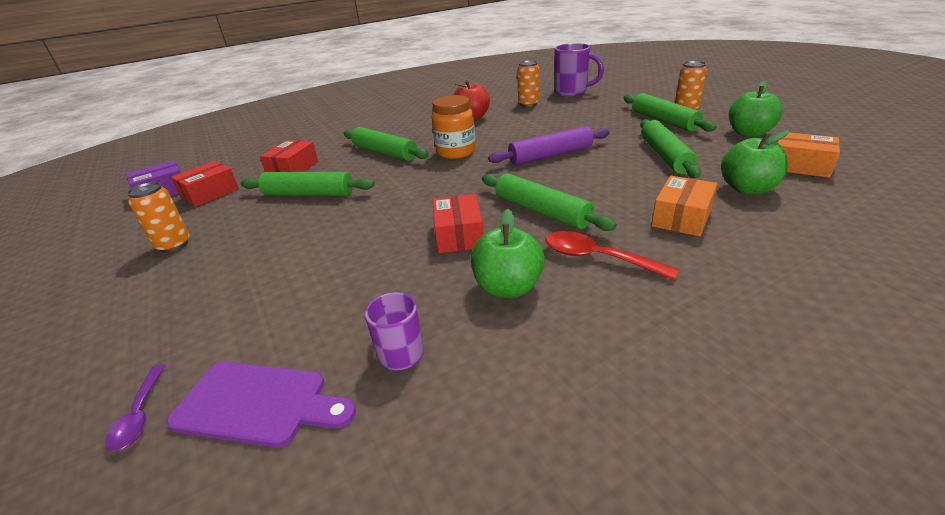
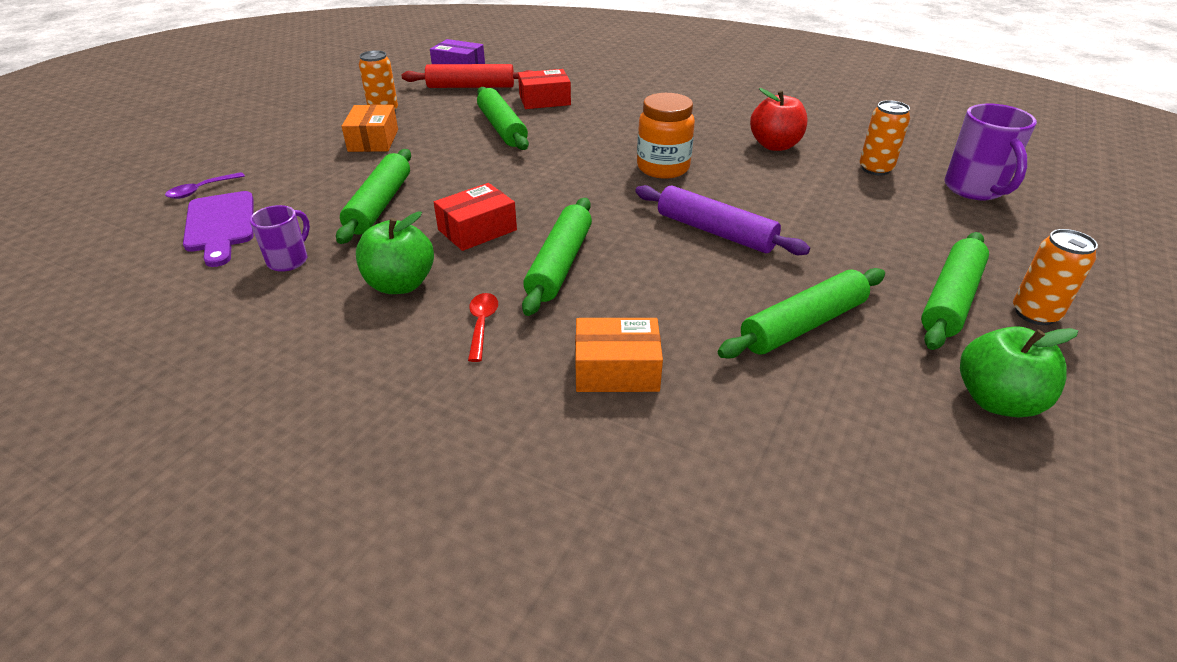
camera: 55 degrees right, 5 degrees up
red box [171,161,239,207] -> red rolling pin [402,64,533,88]
green rolling pin [344,127,429,161] -> green rolling pin moved to [336,149,411,244]
red spoon [545,231,679,280] -> red spoon [468,293,498,362], size x0.64
green apple [721,130,789,195] -> none
orange box [777,133,840,178] -> orange box moved to [342,105,398,152]

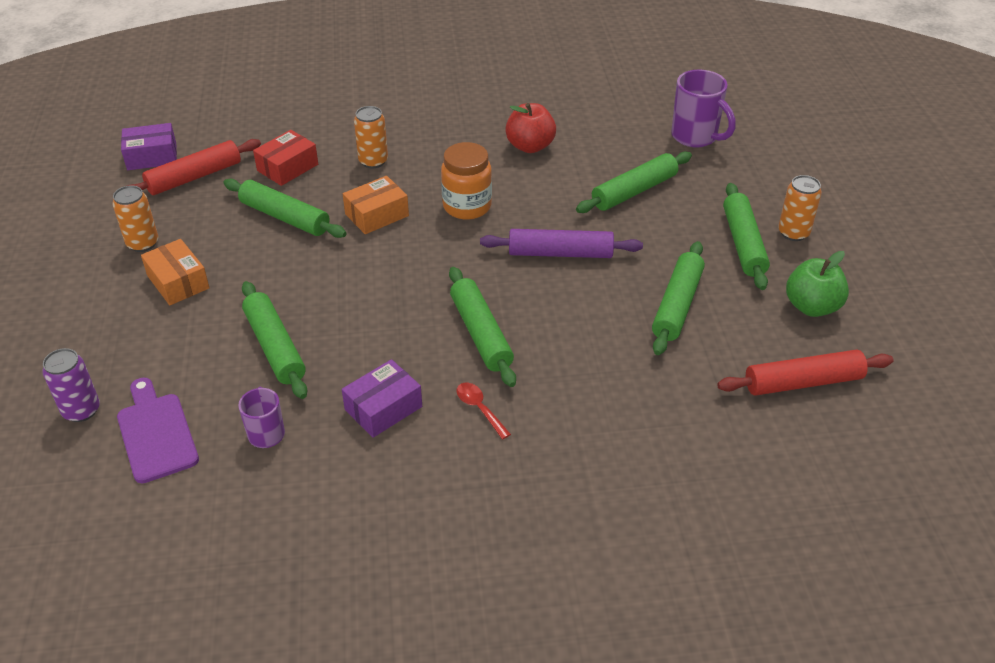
camera: 35 degrees left, 5 degrees up
purple spoon [165,172,245,199] -> purple can [42,348,100,422]
purple cutting board [183,191,253,267] -> purple cutting board turned 150 degrees counterclockwise [117,378,199,484]
green apple [356,211,434,294] -> purple box [342,359,422,438]
red box [434,183,517,251] -> none
orange box [575,318,663,392] -> orange box moved to [343,176,409,234]
orange can [860,100,910,175] -> orange can moved to [354,106,388,168]
none -> green rolling pin [576,151,692,213]
none -> red rolling pin [717,349,894,396]

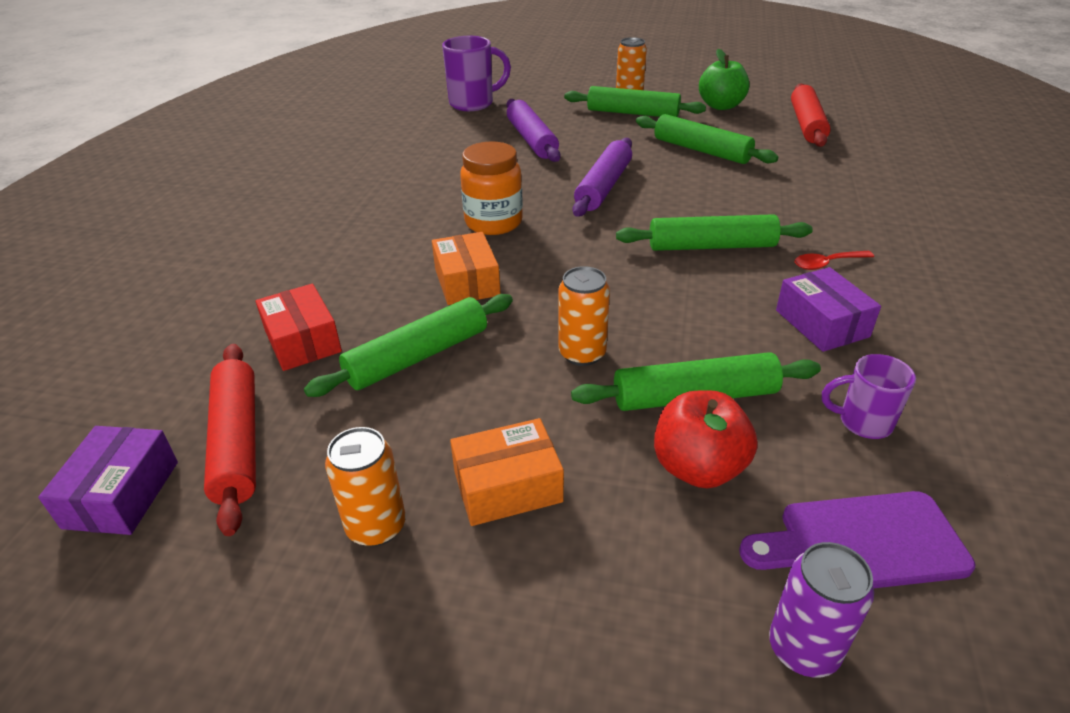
camera: 70 degrees left, 5 degrees down
orange can [354,106,388,168] -> orange can moved to [559,266,610,366]
red apple [505,103,556,153] -> red apple moved to [654,390,758,488]
green rolling pin [576,151,692,213] -> purple rolling pin [507,99,561,162]

